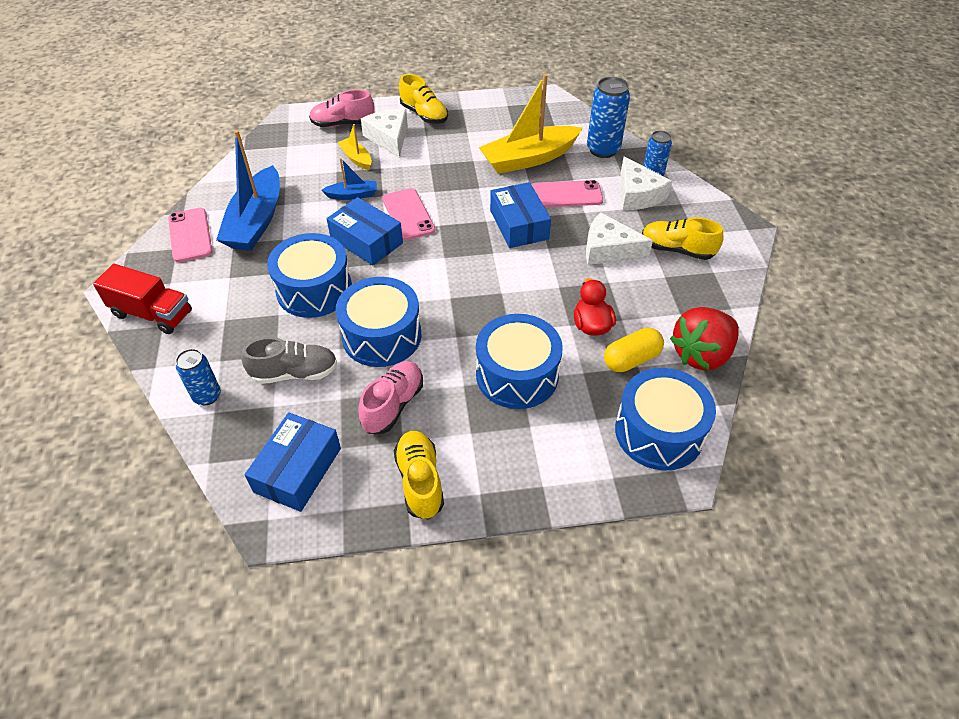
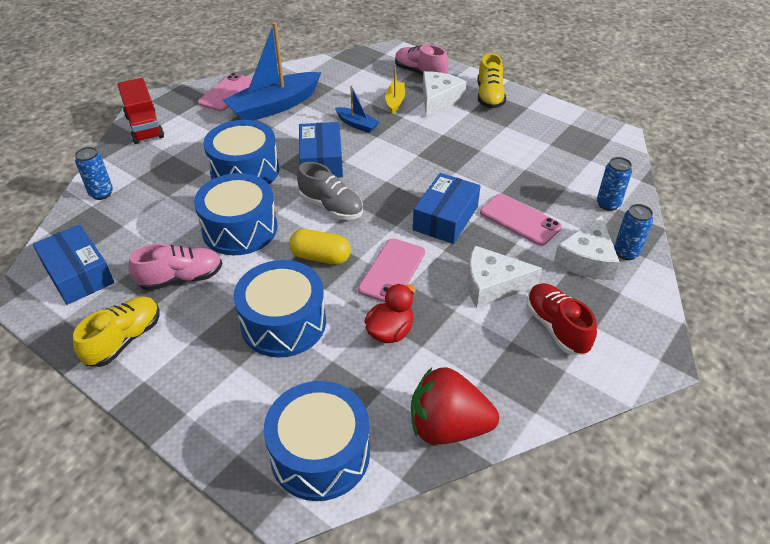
camera: 45 degrees right, 5 degrees down
grey shoe [241,337,338,384] -> grey shoe moved to [297,162,363,220]
blue box [244,412,341,512] -> blue box turned 75 degrees clockwise [33,224,114,305]
pink phone [382,188,436,240] -> pink phone moved to [358,238,425,303]
yellow boat [479,74,582,174] -> none
white cheese [586,213,653,265] -> white cheese turned 60 degrees counterclockwise [467,246,542,308]
blue can [587,77,630,158] -> blue can [597,157,632,211], size x0.63
yellow capsule [604,328,664,372] -> yellow capsule moved to [289,229,351,265]
yellow shoe [642,217,724,260] -> red shoe [526,283,597,355]

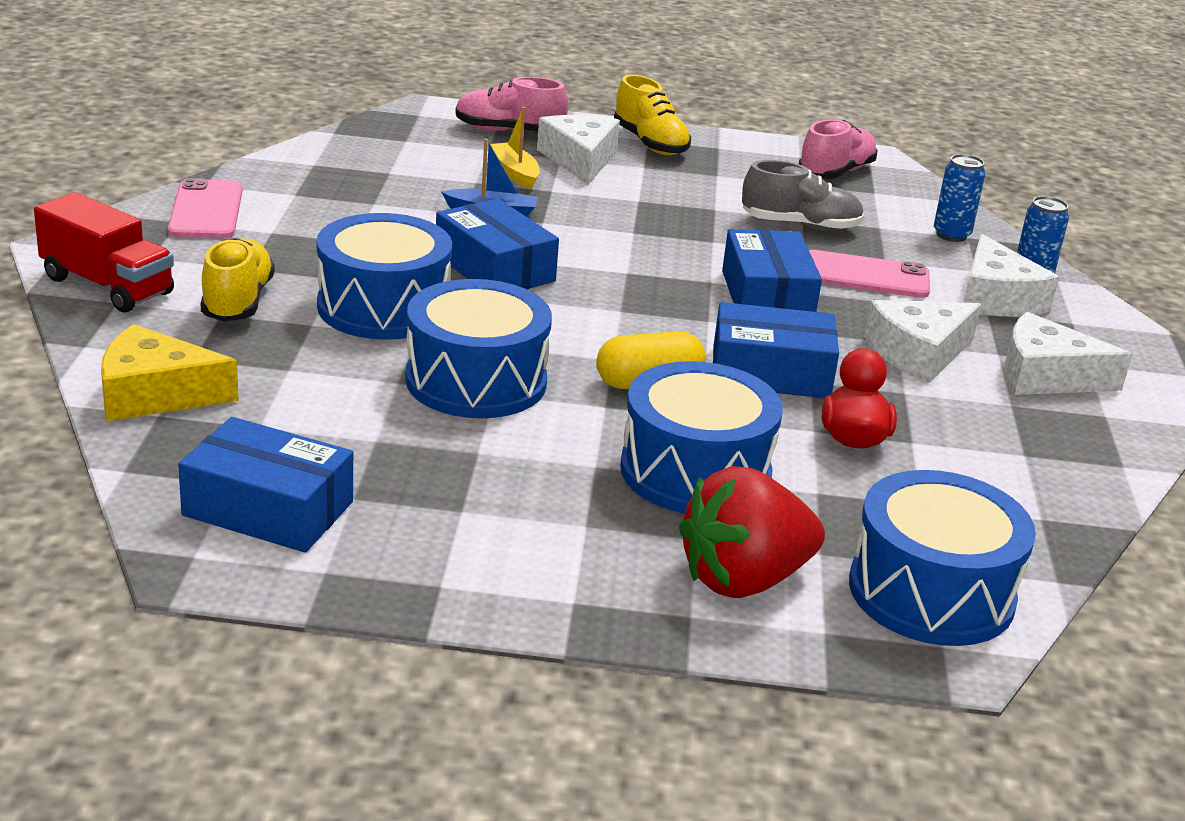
camera: 35 degrees left, 15 degrees down
yellow shoe [73,296,160,367] -> yellow shoe moved to [200,238,275,322]
blue can [75,147,113,200] -> yellow cheese [101,324,239,421]
pink shoe [128,243,223,291] -> pink shoe moved to [799,119,878,179]
blue boat [223,22,321,121] -> none
grey shoe [297,162,363,220] -> grey shoe moved to [742,160,864,231]
pink phone [358,238,425,303] -> blue box [713,302,839,398]
red strawberry [411,367,499,445] -> red strawberry moved to [679,466,825,598]
red shoe [526,283,597,355] -> white cheese [1004,312,1132,395]

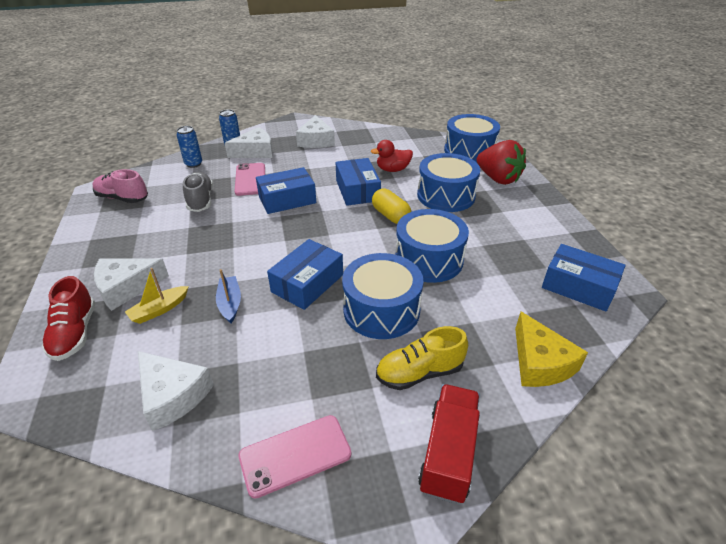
camera: 105 degrees left, 10 degrees up
blue box [178,417,353,553] -> blue box turned 60 degrees counterclockwise [542,244,626,312]
pink shoe [455,77,568,132] -> red shoe [42,276,95,361]
yellow shoe [614,74,691,155] -> none
white cheese [864,300,981,383] -> white cheese moved to [138,351,214,431]

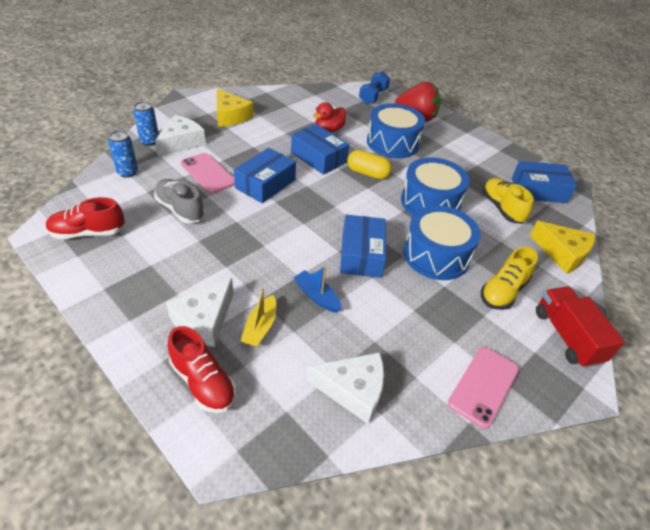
camera: 35 degrees left, 5 degrees up
pink shoe [92,169,148,203] -> red shoe [46,197,125,239]
white cheese [296,115,335,148] -> yellow cheese [217,89,254,127]
blue drum [444,114,500,163] -> blue dumbbell [359,71,390,104]
none -> yellow shoe [482,178,534,224]

